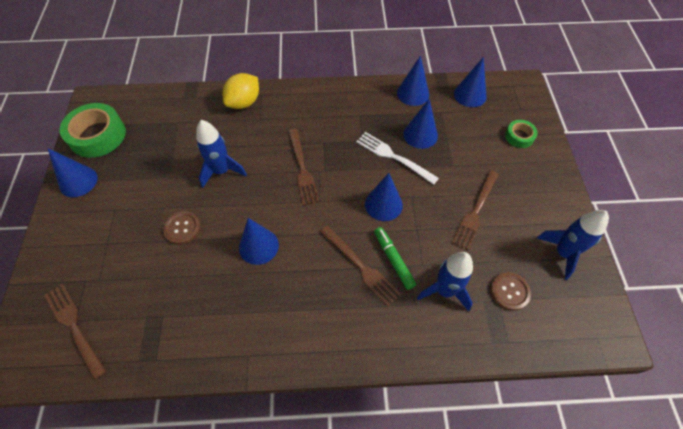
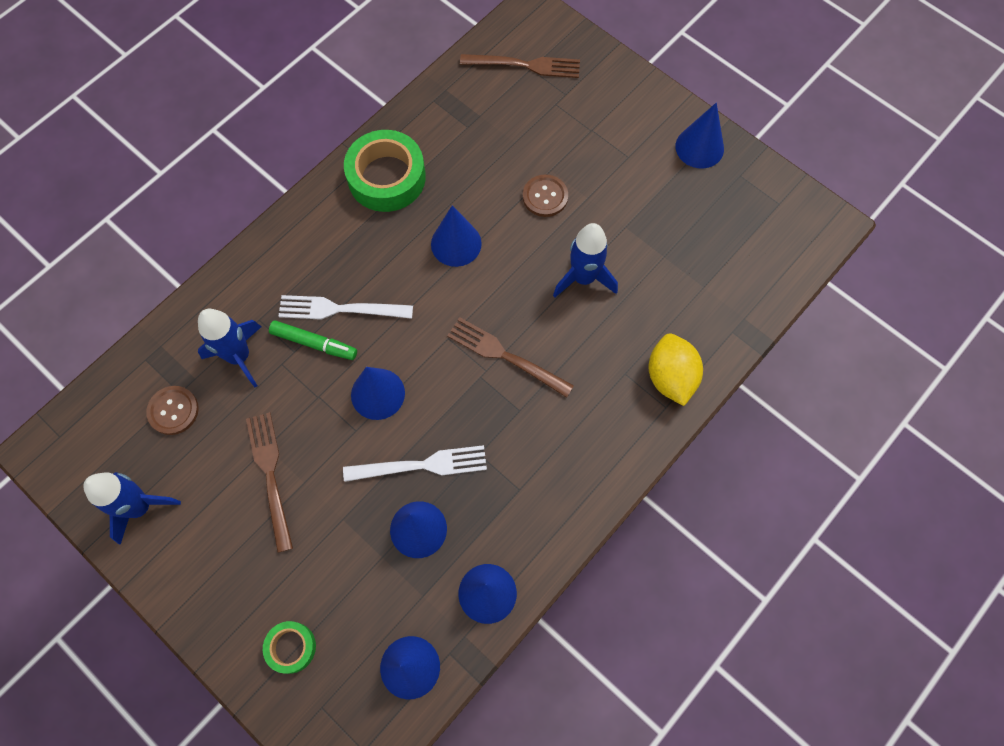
camera: 135 degrees right, 10 degrees up
green tape [60,103,126,158] -> green tape moved to [344,130,426,212]
brown fork [320,225,401,307] -> white fork [278,295,413,320]

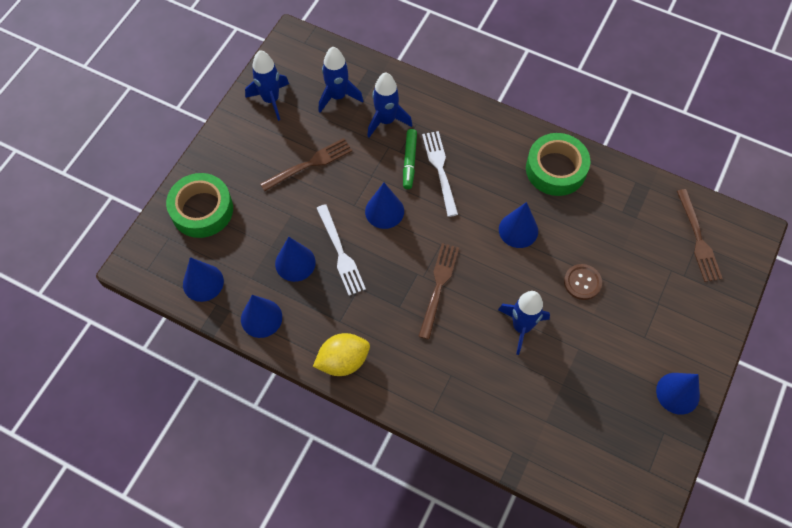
camera: 75 degrees right, 5 degrees down
brown button [146,386,199,435] -> blue rocket [319,47,363,112]
green tape [263,621,316,674] -> green tape [166,173,233,238], size x1.92
yellow lemon [649,334,703,406] -> yellow lemon moved to [313,333,370,376]

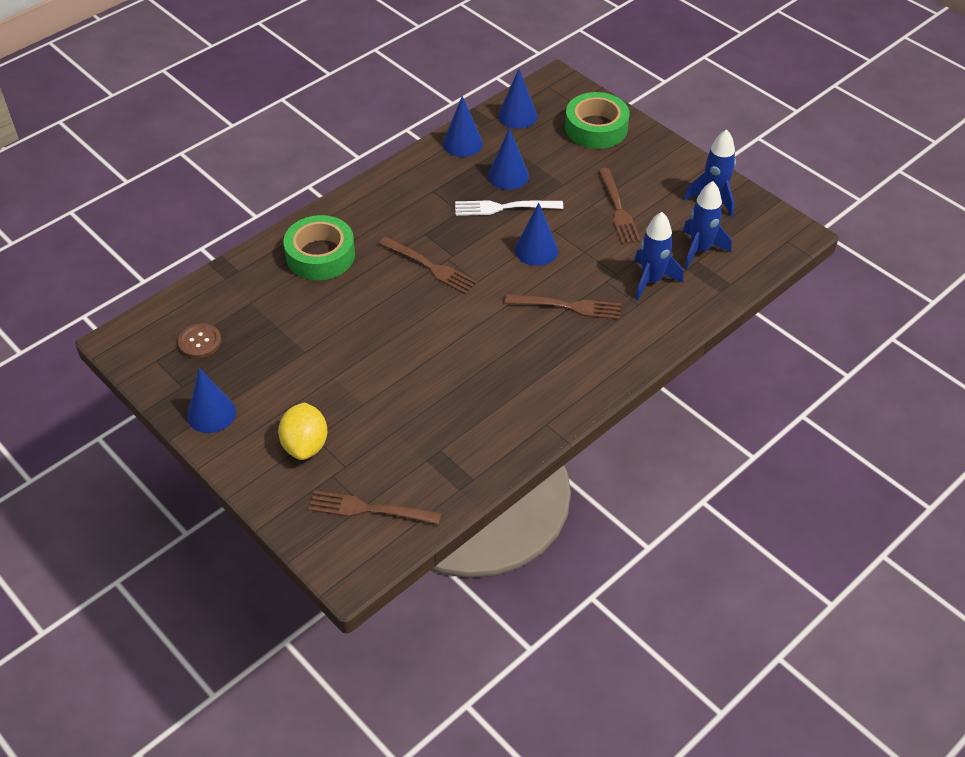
camera: 110 degrees right, 15 degrees down
yellow lemon [313,333,370,376] -> yellow lemon moved to [278,403,328,460]
green marker [403,129,417,189] -> none
white fork [422,131,458,217] -> brown fork [505,294,621,320]
blue rocket [498,291,550,355] -> none
blue cone [499,202,538,248] -> none
green tape [526,133,590,196] -> green tape moved to [283,215,355,280]
brown button [564,264,602,300] -> brown button moved to [178,323,221,358]

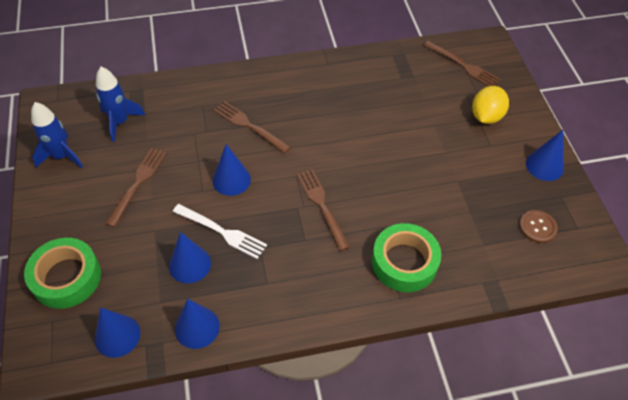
camera: 150 degrees left, 5 degrees up
blue rocket [634,212,683,300] -> none

